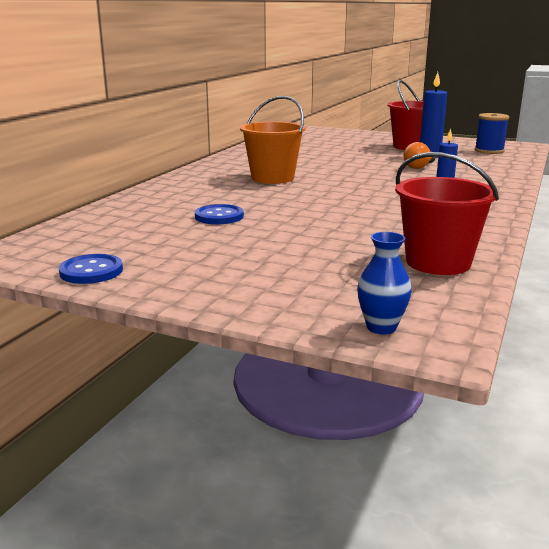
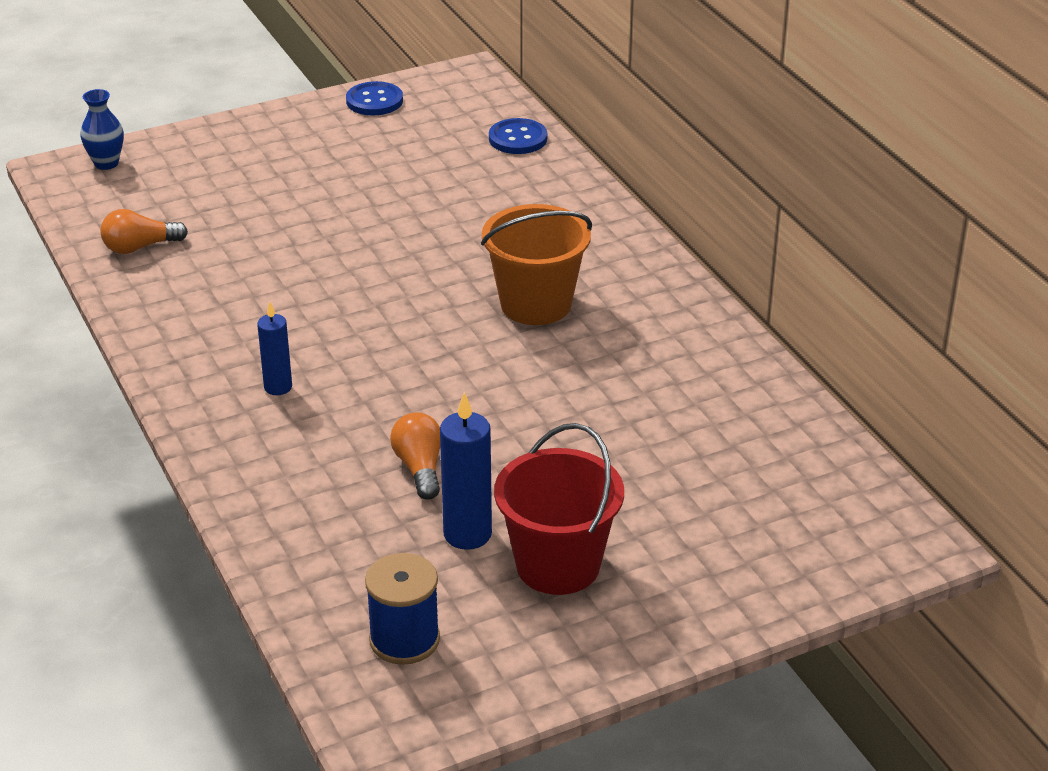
camera: 130 degrees right, 15 degrees up
blue button [195,204,244,224] -> blue button moved to [489,118,547,154]
red bucket [395,152,499,275] -> orange light bulb [101,209,188,254]

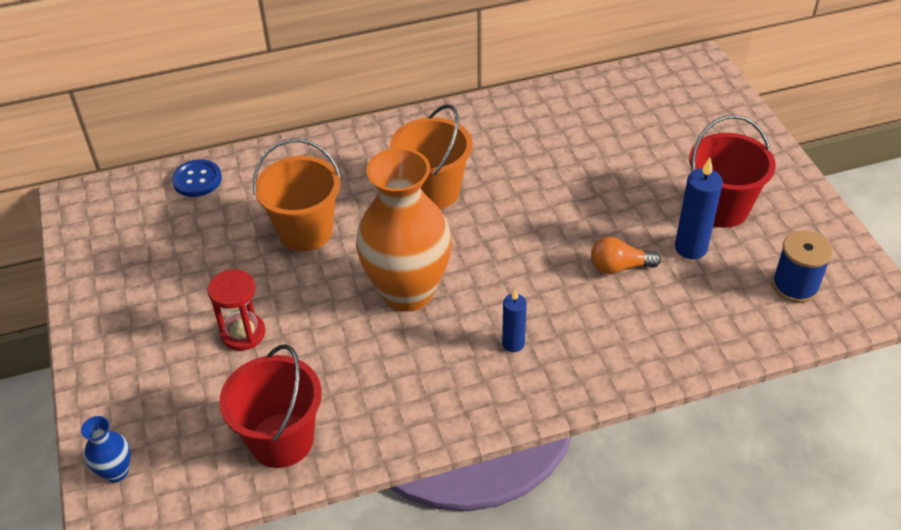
camera: 80 degrees left, 10 degrees up
orange light bulb [101,209,188,254] -> red bucket [219,345,322,468]
blue button [346,81,403,115] -> none
none -> red hourglass [208,269,265,351]
none -> orange bucket [253,139,341,251]
none -> orange vase [356,148,452,312]

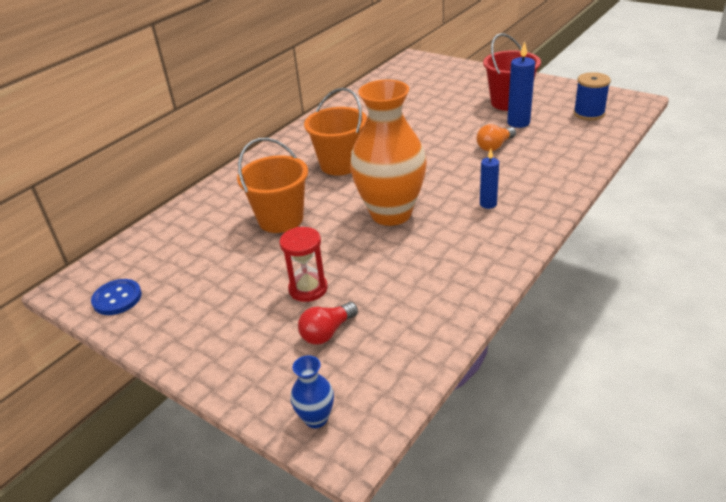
camera: 35 degrees left, 10 degrees down
blue button [172,159,222,197] -> blue button moved to [91,279,142,315]
red bucket [219,345,322,468] -> none
none -> red light bulb [298,302,358,345]

